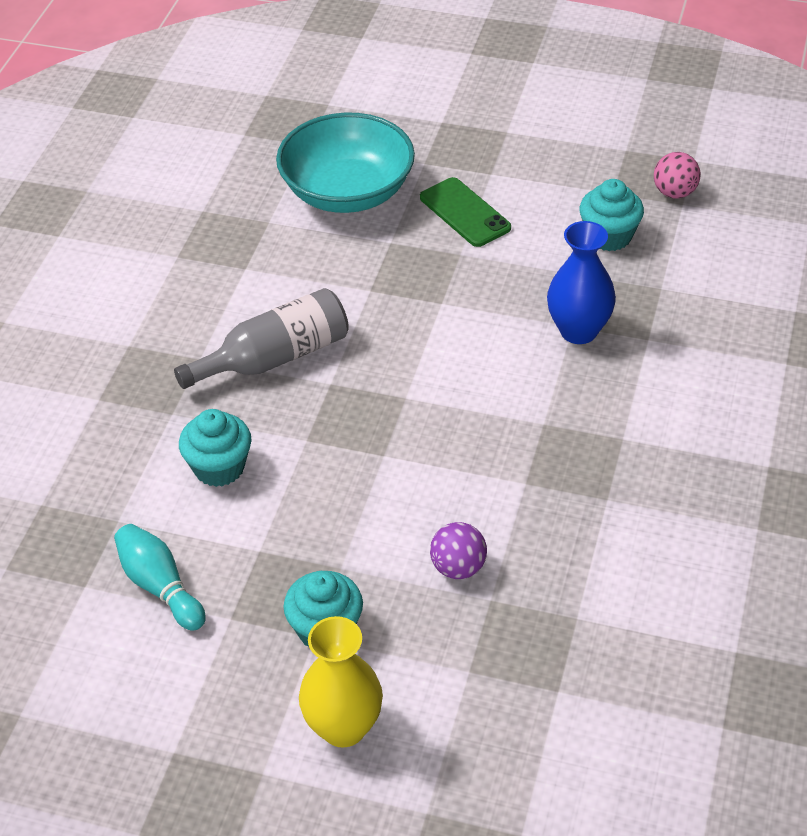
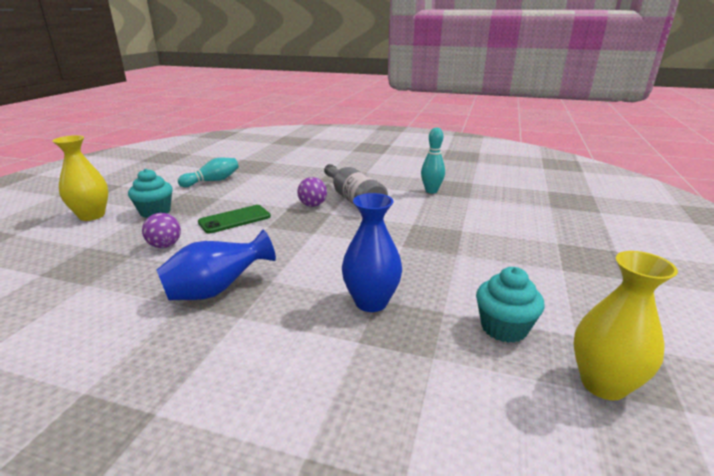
camera: 90 degrees right, 20 degrees down
turquoise cupcake [179,409,251,487] -> none
turquoise bowl [276,112,415,213] -> none
green phone [420,177,511,247] -> green phone moved to [198,205,271,233]
pink ball [654,152,700,198] -> yellow vase [574,251,678,400]
none -> blue vase [157,230,276,300]
none -> purple ball [297,177,327,207]
none -> turquoise bowling pin [421,128,445,194]

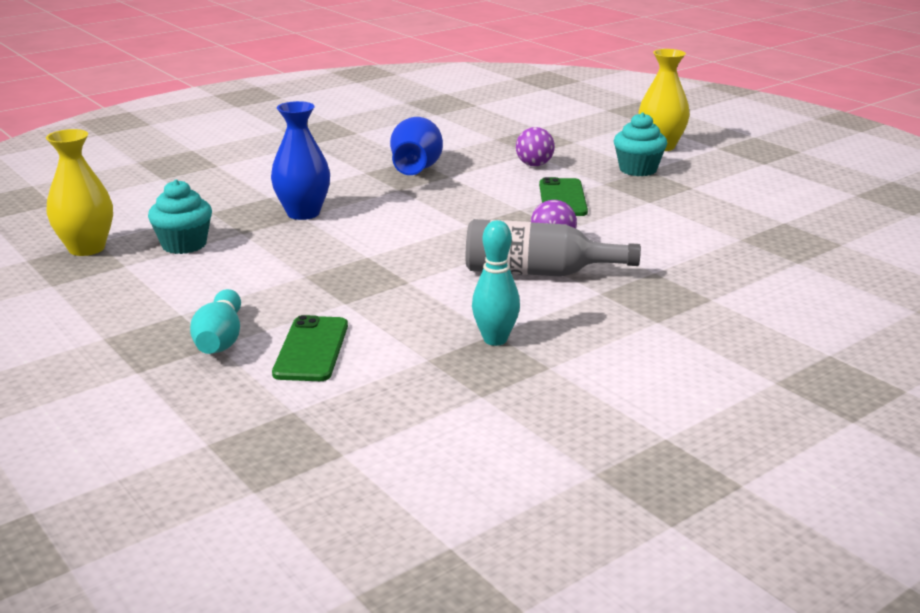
camera: 125 degrees right, 0 degrees up
turquoise bowling pin [178,158,239,187] -> turquoise bowling pin moved to [190,289,241,354]
none -> green phone [272,315,348,381]

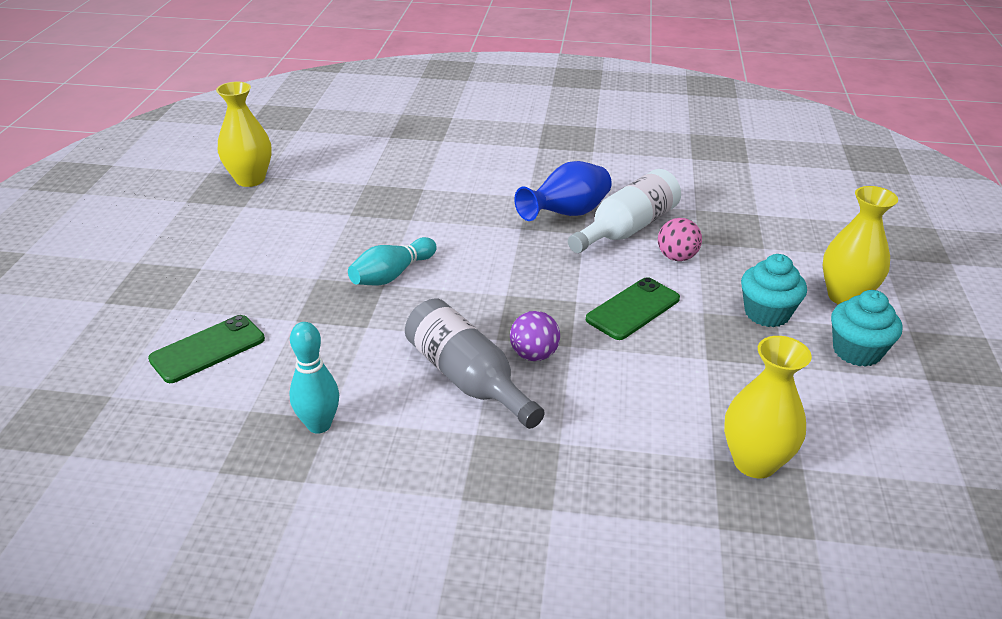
camera: 45 degrees right, 10 degrees up
turquoise cupcake [148,179,212,254] -> turquoise cupcake moved to [831,290,902,367]
turquoise bowling pin [190,289,241,354] -> turquoise bowling pin moved to [348,237,437,285]
blue vase [271,101,330,220] -> none
purple ball [516,127,555,166] -> pink ball [658,218,702,261]
none -> white bottle [568,169,681,253]
none -> yellow vase [724,336,812,478]

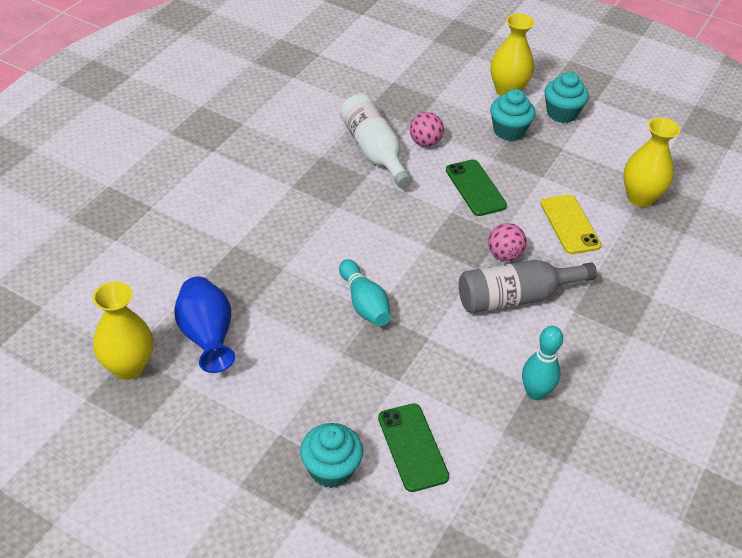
camera: 70 degrees left, 10 degrees up
purple ball [510,311,560,361] -> pink ball [488,223,527,261]
blue vase [514,161,612,221] -> blue vase moved to [174,277,235,373]
none -> turquoise cupcake [300,423,363,488]
none -> yellow phone [540,195,601,254]

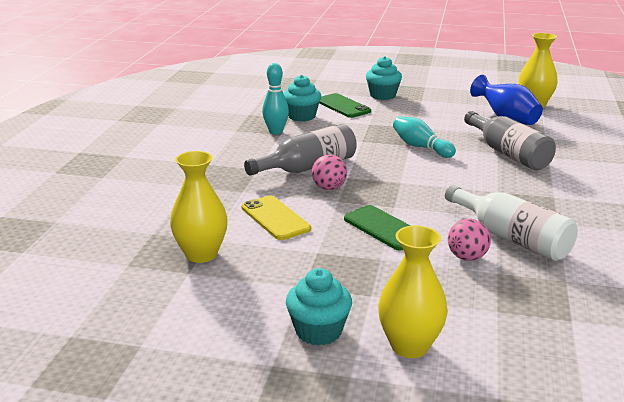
camera: 165 degrees right, 20 degrees down
turquoise cupcake [490,89,536,141] -> turquoise cupcake moved to [283,75,321,122]
none -> grey bottle [464,111,556,170]

